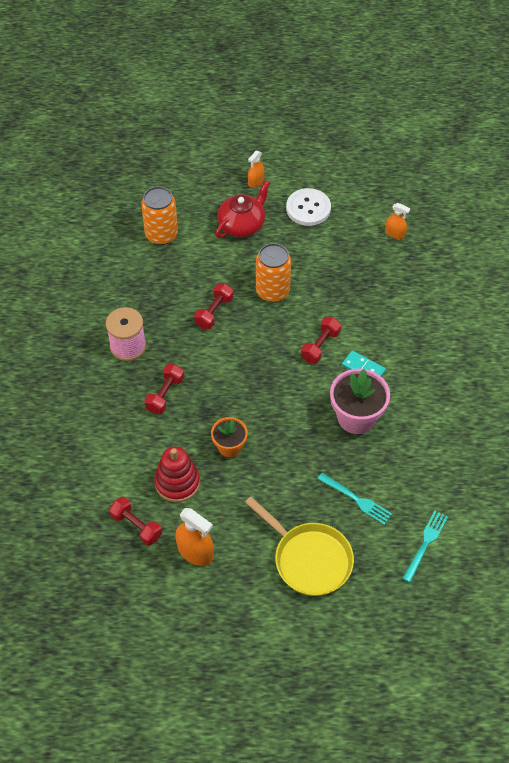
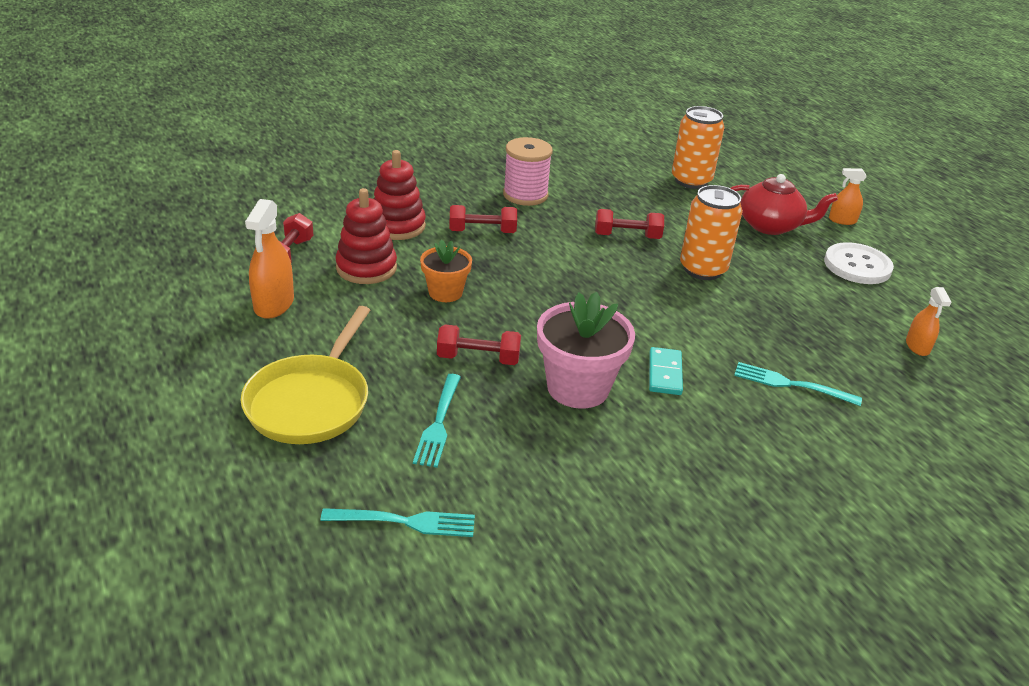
camera: 60 degrees right, 20 degrees down
red dumbbell [301,317,341,364] -> red dumbbell moved to [437,324,521,365]
none -> red stacking toy [373,150,426,240]
none -> turquoise fork [734,362,862,406]

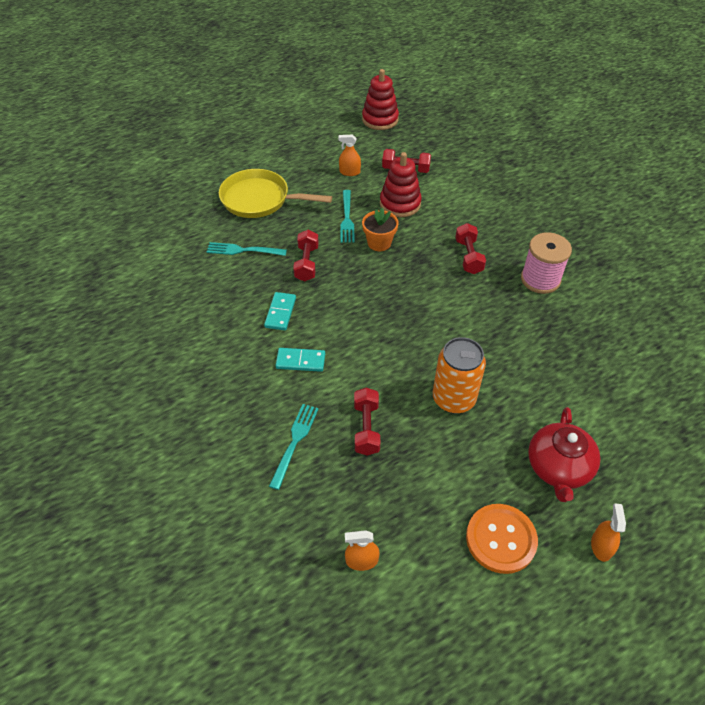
camera: 90 degrees right, 15 degrees up
orange spray bottle [245,199,294,319] -> orange spray bottle [338,135,361,176], size x0.61
turquoise fork [320,508,475,537] -> turquoise fork moved to [340,190,355,243]
red stacking toy [373,150,426,240] -> red stacking toy moved to [362,69,399,130]
pink flower pot [537,292,635,408] -> turquoise domino [264,292,296,330]
red dumbbell [595,209,664,239] -> red dumbbell moved to [354,388,380,455]
orange can [672,106,724,189] -> none
white button [824,242,894,284] -> orange button [466,504,538,574]

